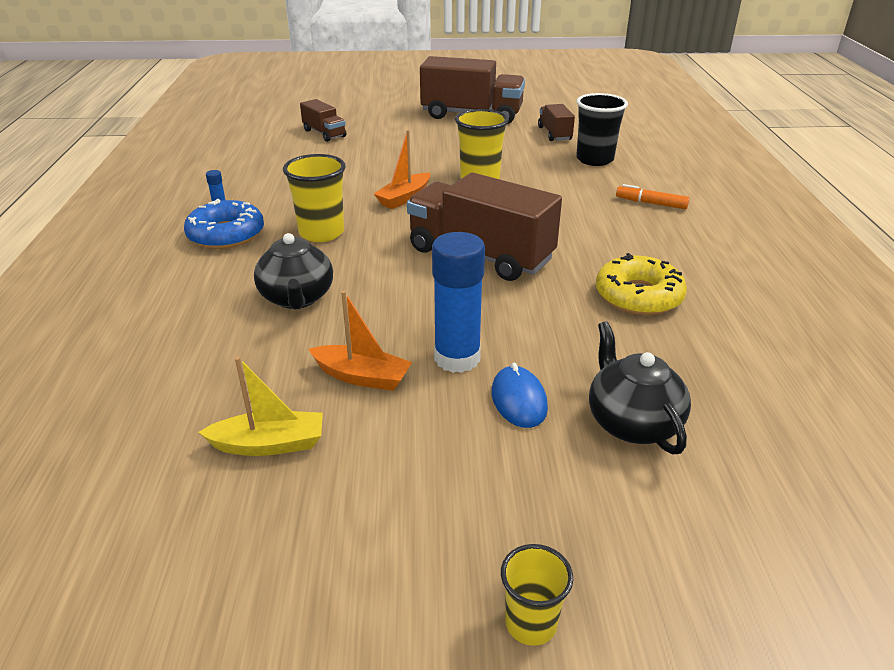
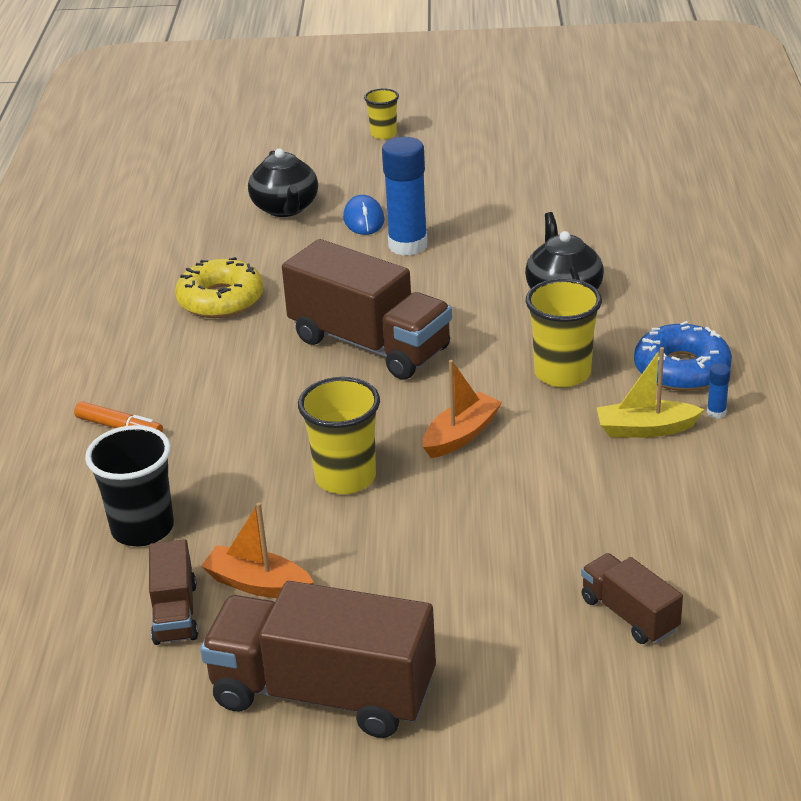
camera: 175 degrees left, 0 degrees up
yellow boat [199,357,323,456] -> yellow boat moved to [596,347,704,438]
orange boat [309,291,412,391] -> orange boat moved to [201,503,314,598]

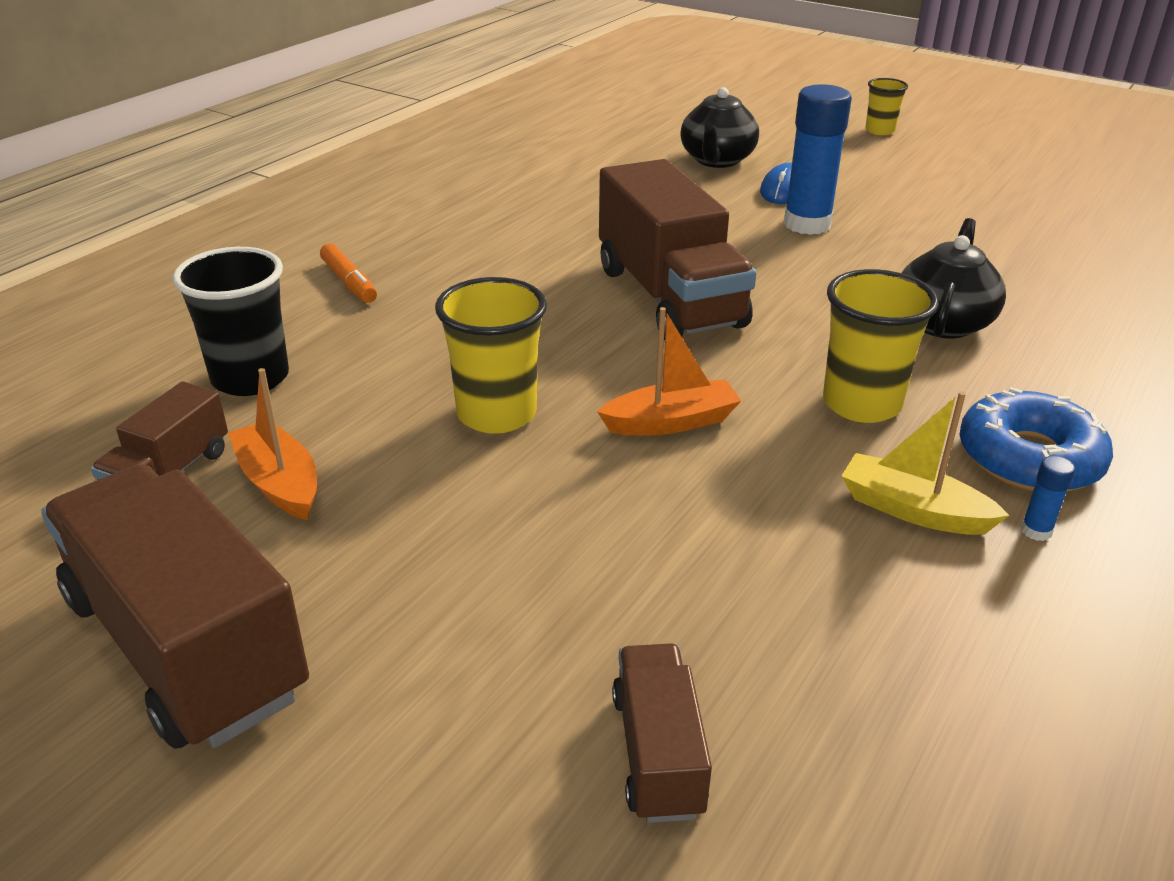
camera: 30 degrees right, 0 degrees up
yellow donut [175,257,264,318] -> none

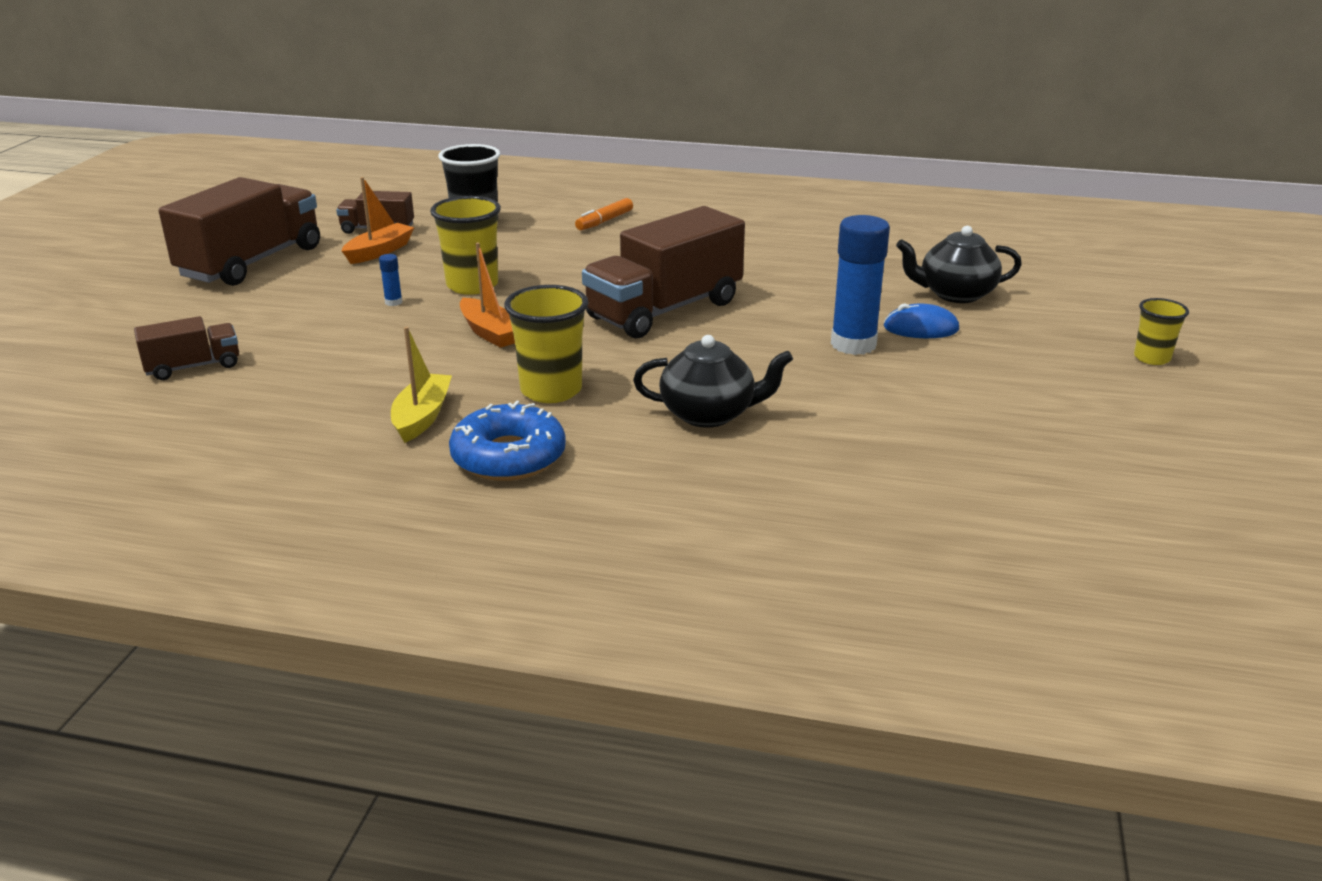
camera: 70 degrees right, 5 degrees down
blue glue stick [1021,456,1075,541] -> blue glue stick moved to [379,254,403,306]

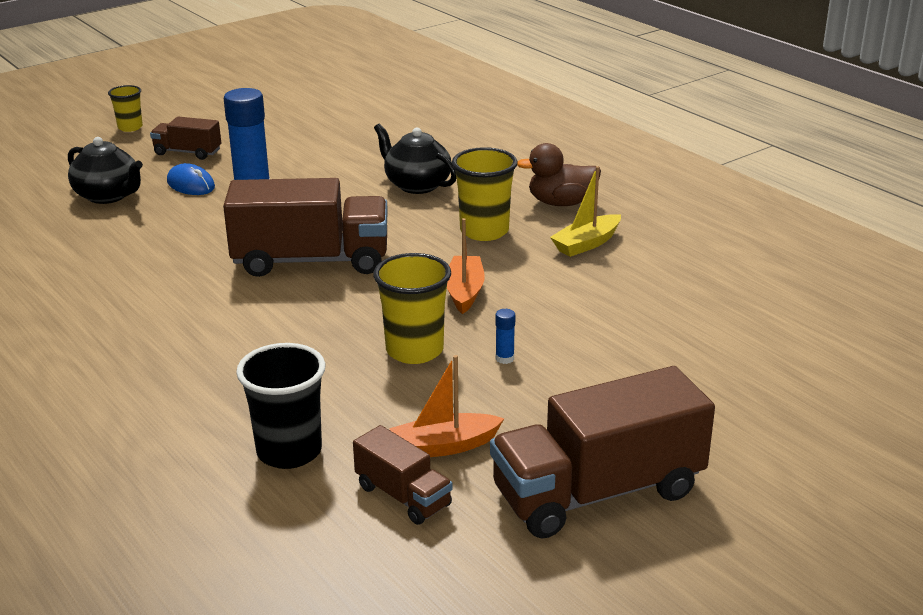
camera: 140 degrees left, 0 degrees up
brown truck [134,316,239,380] -> brown truck moved to [150,116,221,160]
blue donut [449,400,566,481] -> brown duck [517,143,601,206]
orange marker [575,198,633,230] -> none

